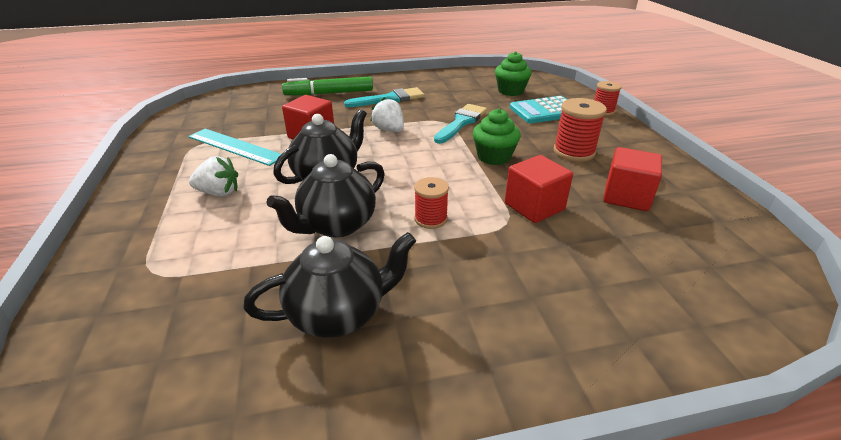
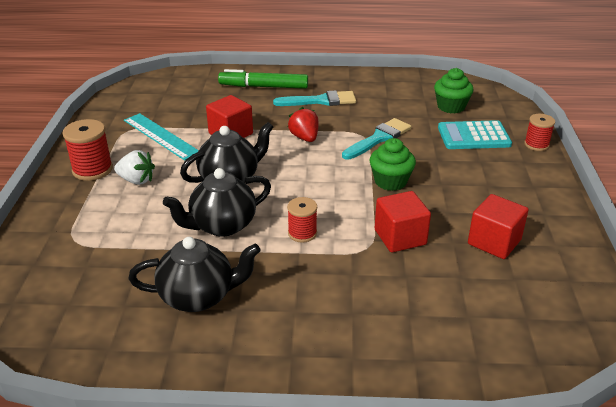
camera: 15 degrees right, 0 degrees up
white strawberry [370,97,404,132] -> red strawberry [288,107,319,142]
red spool [554,98,607,162] -> red spool moved to [63,119,113,181]

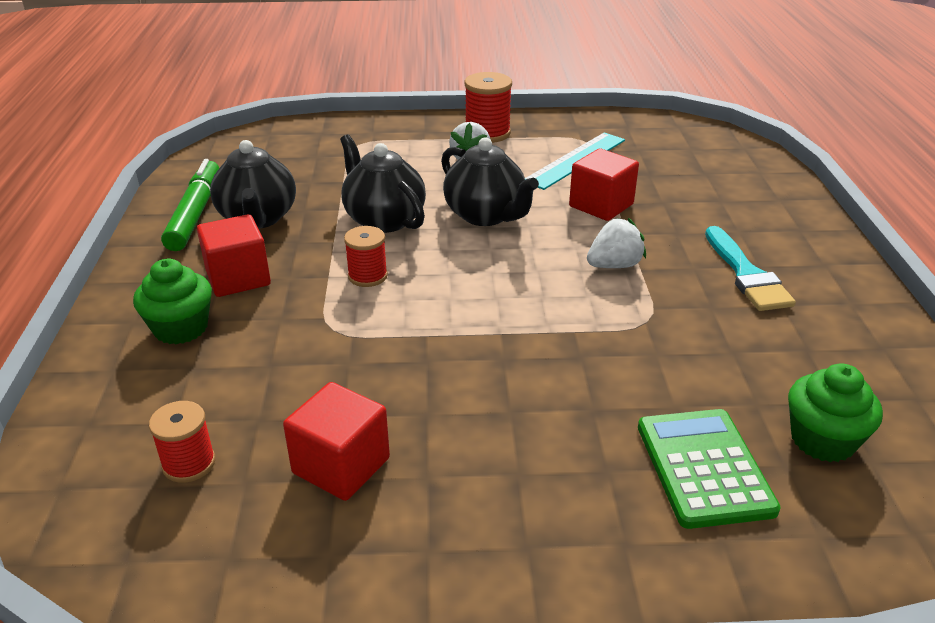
camera: 85 degrees right, 0 degrees up
green marker [218,69,308,89] -> green marker moved to [161,159,219,251]
red strawberry [288,107,319,142] -> white strawberry [587,218,646,268]
turquoise brush [342,118,411,160] -> none
green cupcake [370,138,416,191] -> green cupcake moved to [133,259,212,344]
red cube [375,191,431,252] -> red cube moved to [197,214,271,297]
turquoise calculator [438,120,512,149] -> green calculator [638,409,781,529]
red spool [524,114,555,151] -> red spool moved to [149,401,215,483]

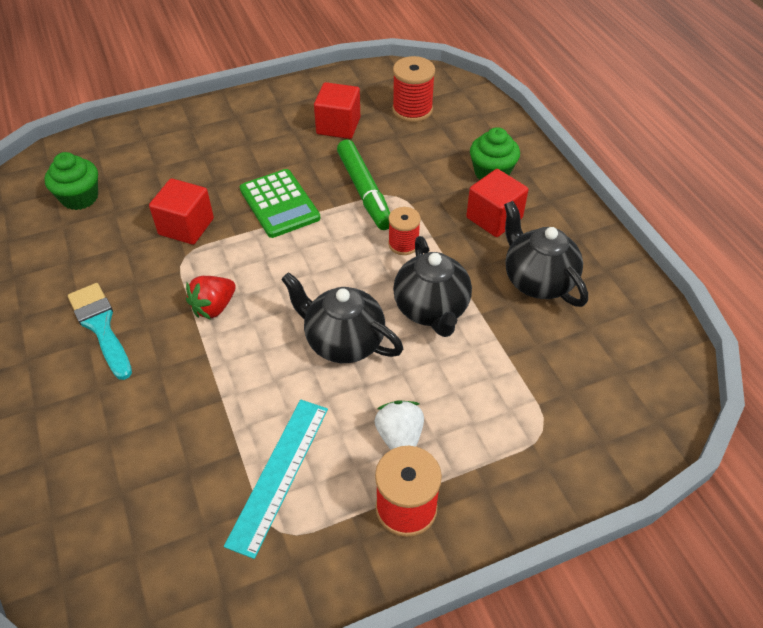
camera: 160 degrees right, 15 degrees up
red spool [149,401,215,483] -> red spool [392,56,435,122], size x1.54
green marker [161,159,219,251] -> green marker moved to [337,140,390,230]
black teapot [340,134,426,233] -> black teapot turned 45 degrees clockwise [393,236,472,337]
red cube [569,148,639,221] -> red cube moved to [149,178,214,245]
white strawberry [587,218,646,268] -> red strawberry [186,276,236,319]
green calculator [638,409,781,529] -> green calculator moved to [240,169,320,238]

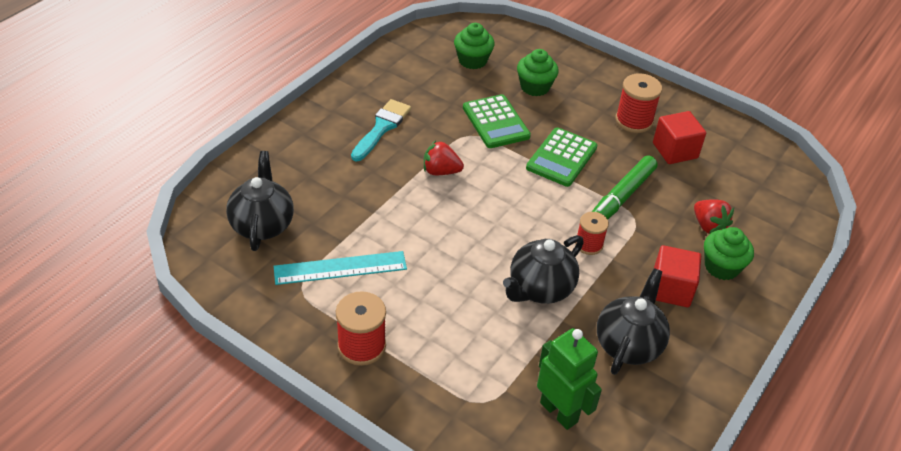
camera: 55 degrees right, 5 degrees down
red cube [149,178,214,245] -> green calculator [463,94,531,148]
black teapot [281,272,403,363] -> black teapot moved to [226,151,294,251]
white strawberry [374,400,424,450] -> none
red spool [392,56,435,122] -> red spool moved to [615,73,662,133]
none -> green cupcake [517,49,559,96]
none -> green robot [537,328,602,430]
none -> red strawberry [694,199,734,234]

